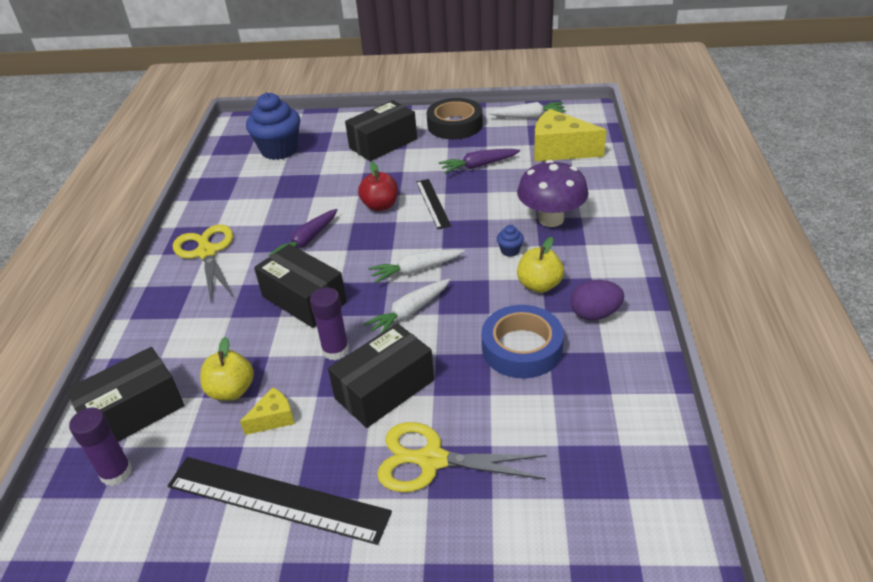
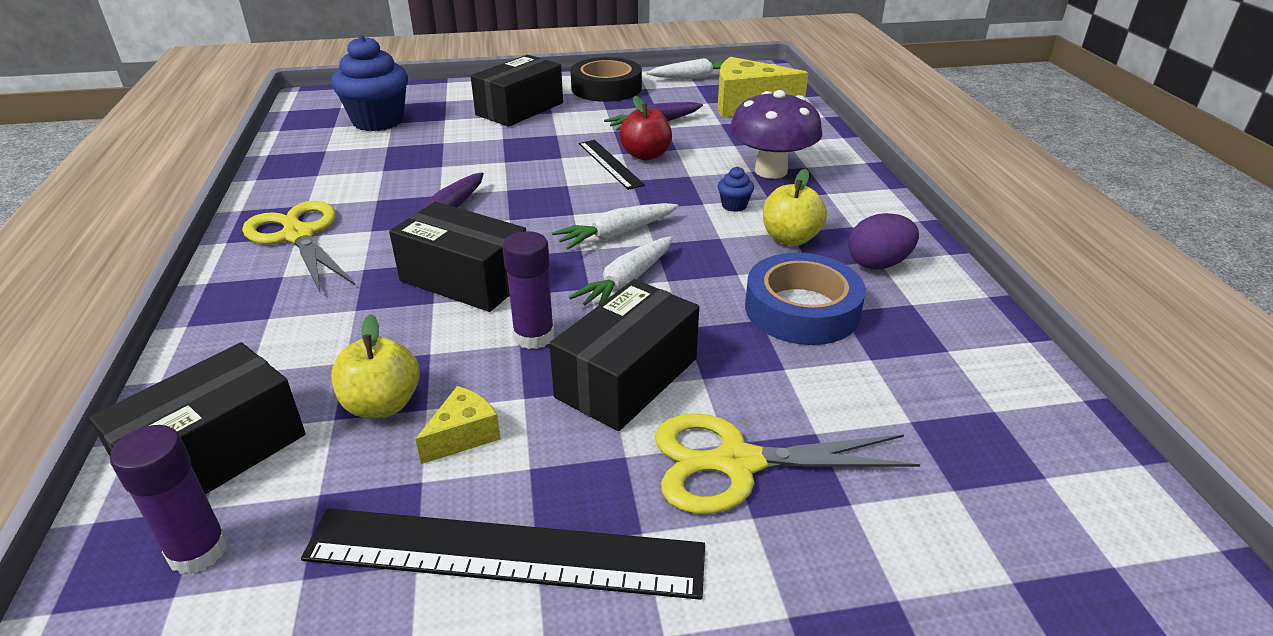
camera: 15 degrees left, 5 degrees down
red apple [358,162,398,211] -> red apple moved to [619,96,672,160]

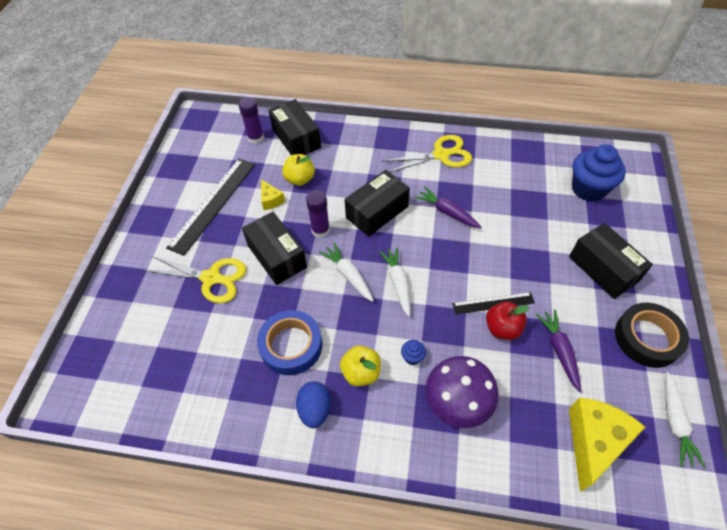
camera: 110 degrees right, 20 degrees up
yellow scissors [655,413,920,514] -> yellow scissors turned 90 degrees clockwise [143,256,246,303]
purple egg [848,213,919,270] -> blue egg [296,381,331,428]

